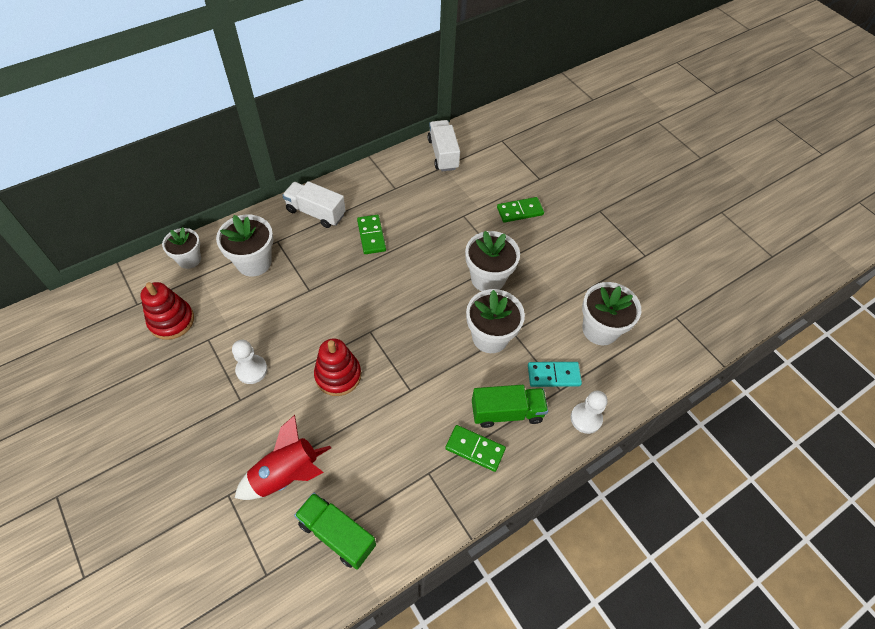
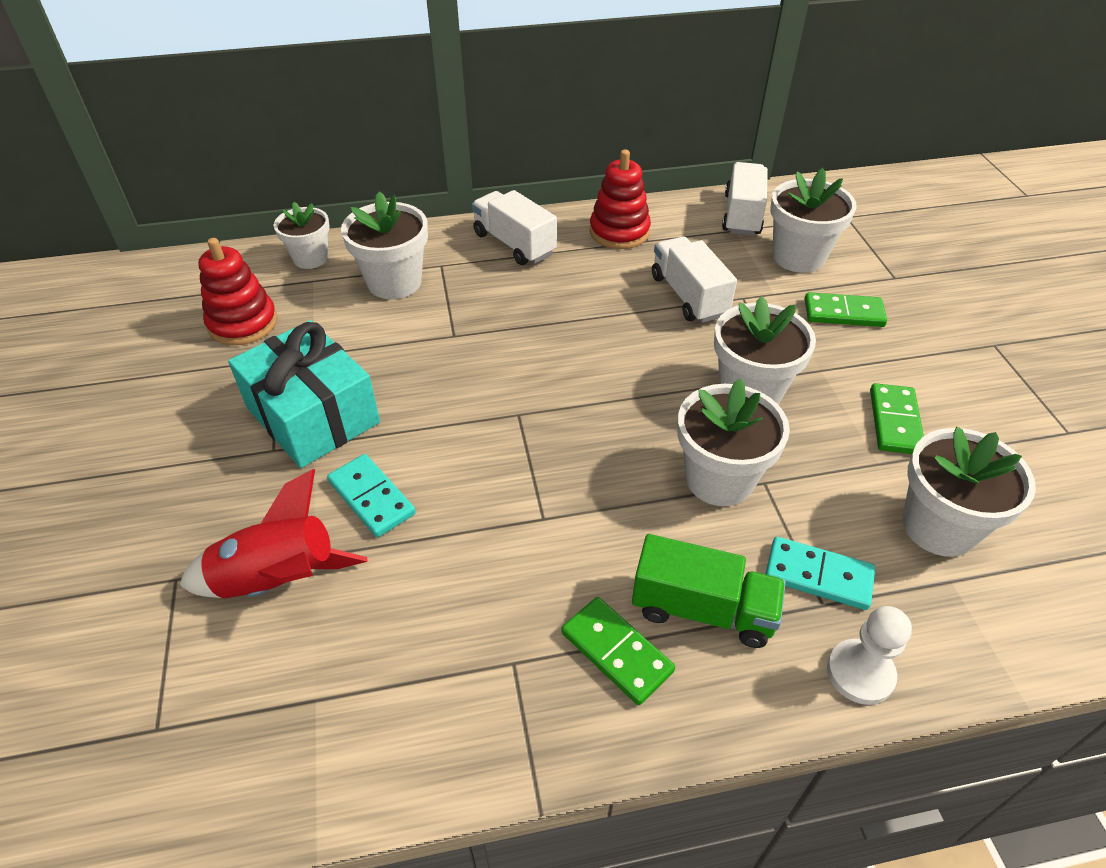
camera: 25 degrees right, 10 degrees down
white pawn [232,340,268,384] -> turquoise gift [228,320,380,468]
green truck [294,492,376,570] -> none
red stacking toy [314,338,361,396] -> red stacking toy moved to [590,150,651,249]
green domino [357,215,386,254] -> green domino moved to [870,383,924,454]
none -> turquoise domino [327,454,416,537]
none -> white truck [652,236,737,323]
none -> white flower pot [770,168,857,273]

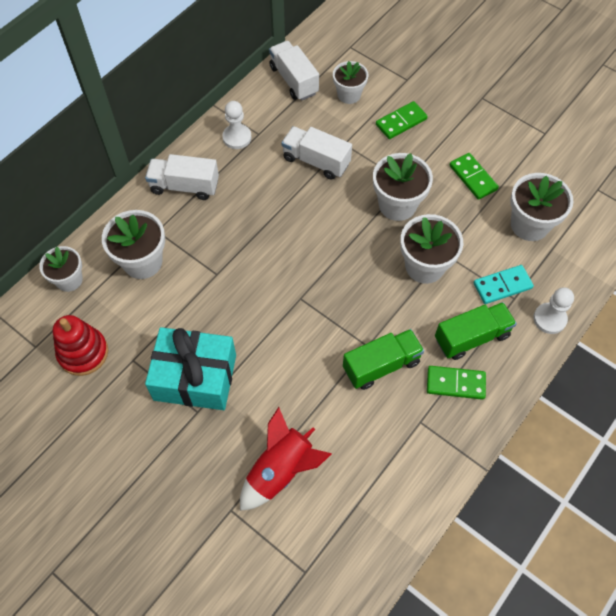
camera: 40 degrees left, 15 degrees up
turquoise domino [327,454,416,537] -> none
red stacking toy [590,150,651,249] -> white pawn [222,101,252,149]
white flower pot [770,168,857,273] -> white flower pot [333,61,369,104], size x0.66
none -> green truck [343,329,424,390]

